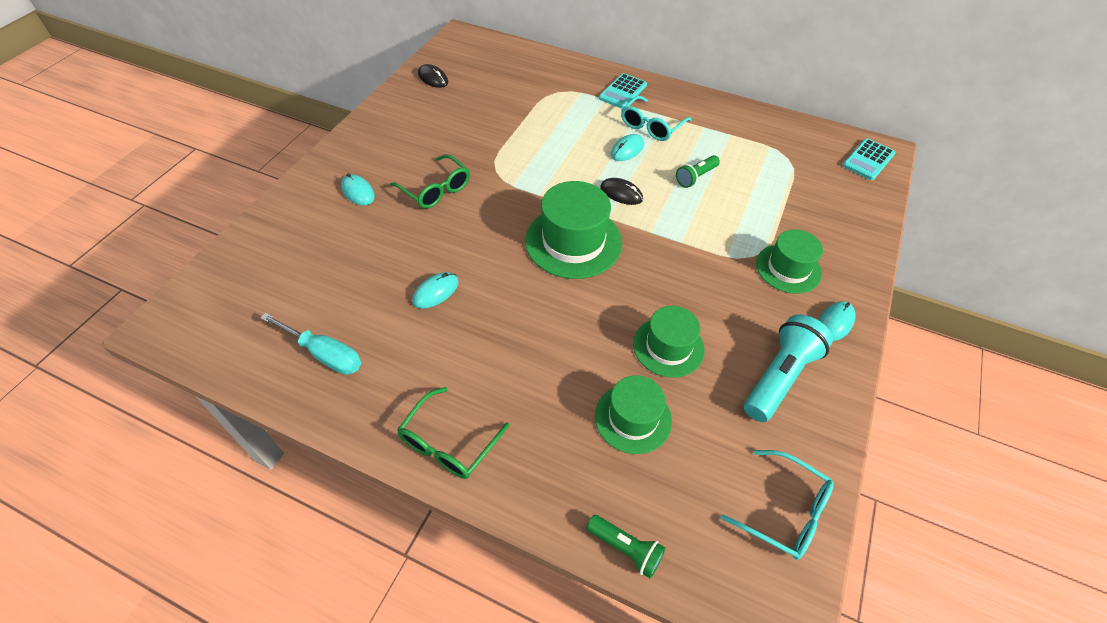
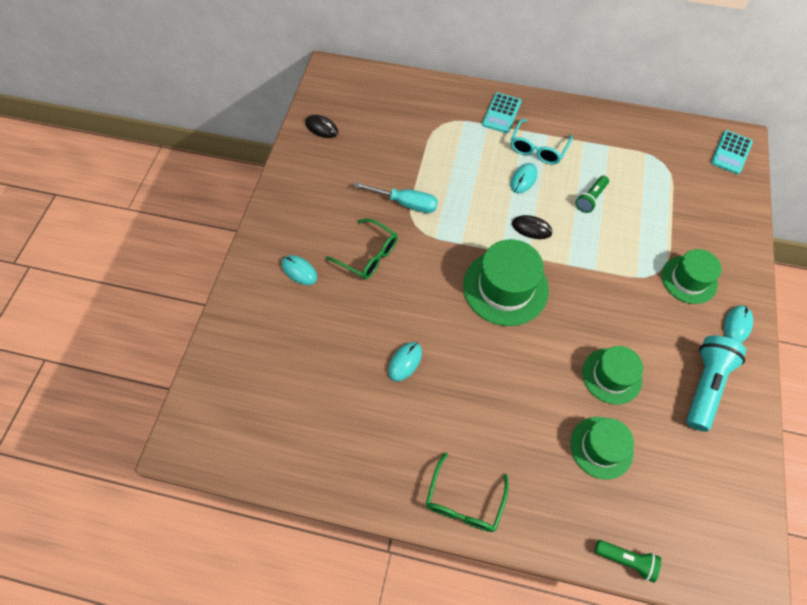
camera: 10 degrees left, 10 degrees up
turquoise screwdriver [260,313,361,375] -> turquoise screwdriver moved to [354,182,438,213]
turquoise glasses [721,450,834,560] -> none

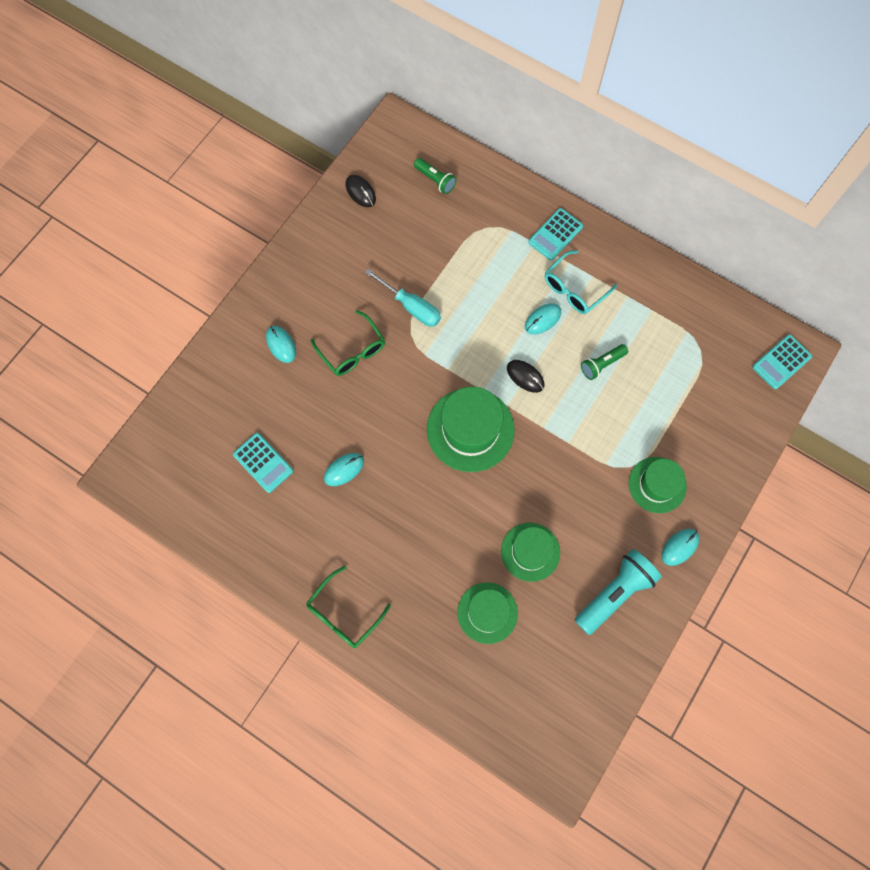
camera: 20 degrees right, 10 degrees up
green flashlight [595,540,661,583] -> green flashlight moved to [414,158,456,194]
none -> turquoise calculator [233,433,293,493]

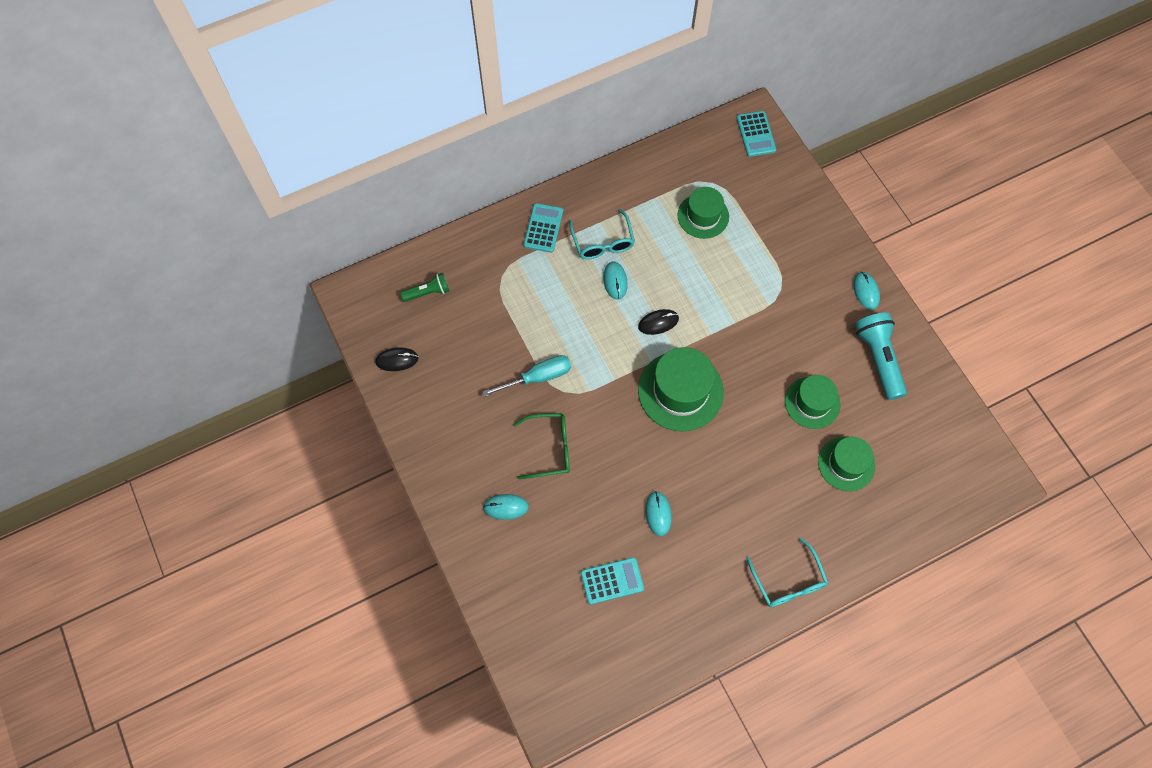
camera: 60 degrees left, 5 degrees down
green glasses [306,566,391,648] -> turquoise glasses [746,538,828,607]
turquoise calculator [528,208,583,260] -> turquoise calculator turned 150 degrees counterclockwise [524,203,563,253]
green flashlight [581,344,628,380] -> none
green hat [629,457,687,513] -> green hat moved to [678,187,729,239]

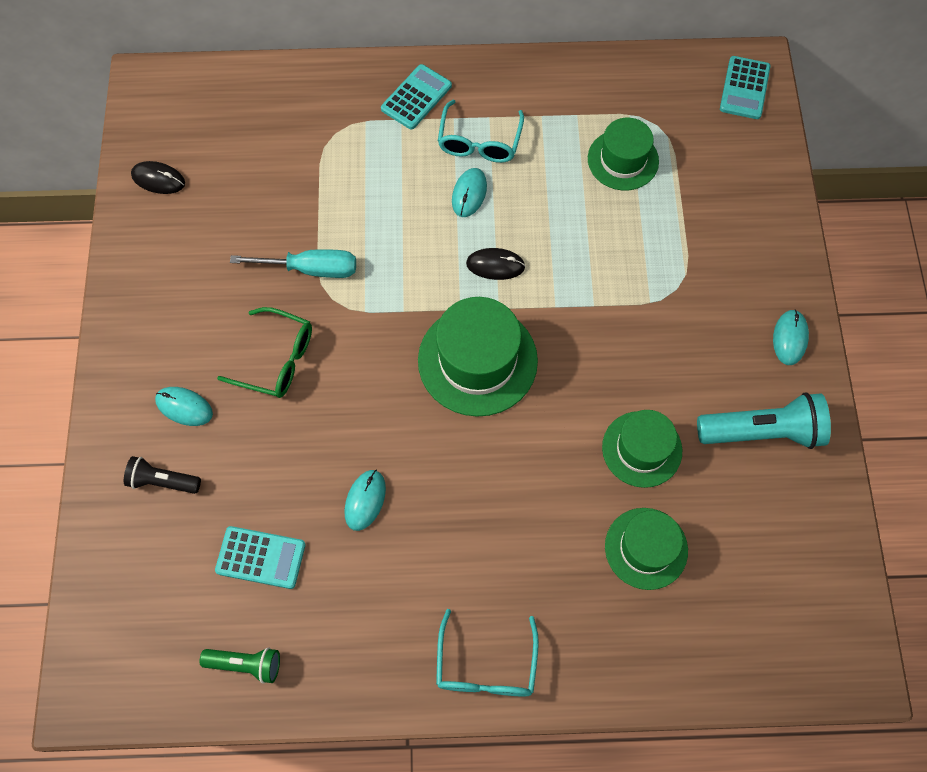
camera: 25 degrees right, 0 degrees up
green flashlight [400,273,449,302] -> green flashlight moved to [200,647,280,684]
turquoise flashlight [855,312,907,400] -> turquoise flashlight turned 75 degrees clockwise [697,392,831,449]
none -> black flashlight [124,456,201,494]

